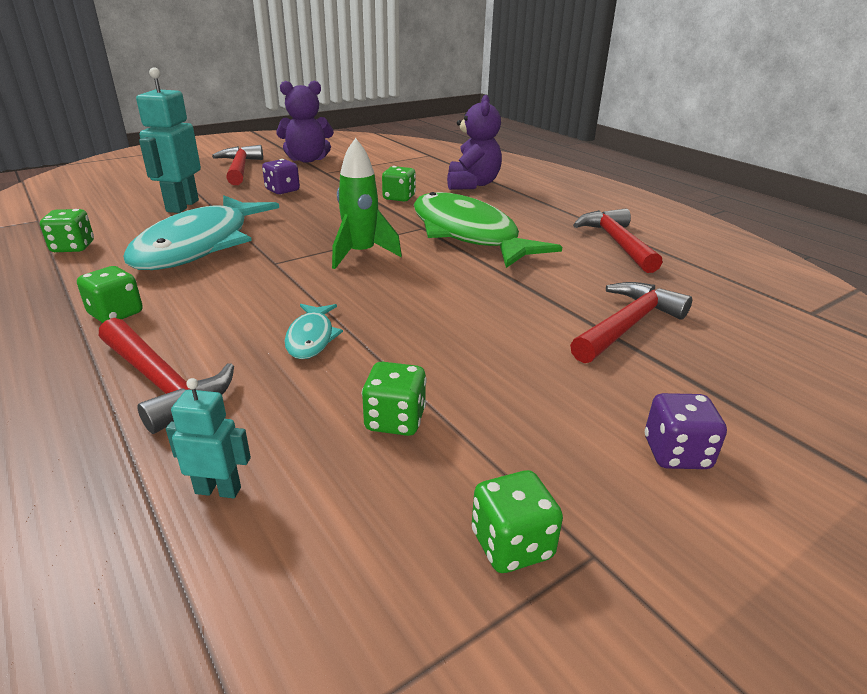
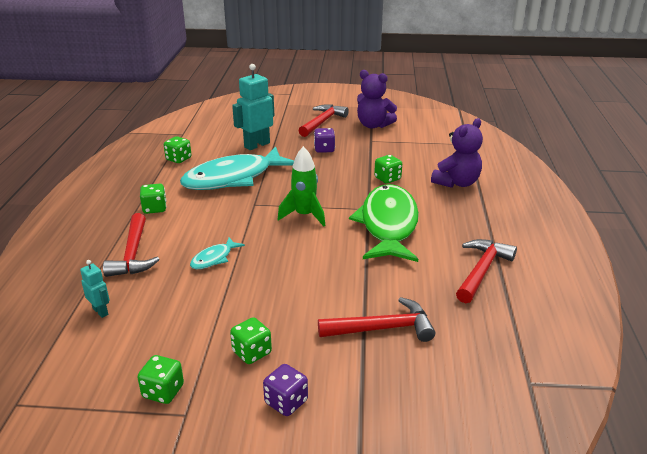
camera: 40 degrees right, 0 degrees up
green dice [362,362,427,436] -> green dice moved to [230,317,272,364]

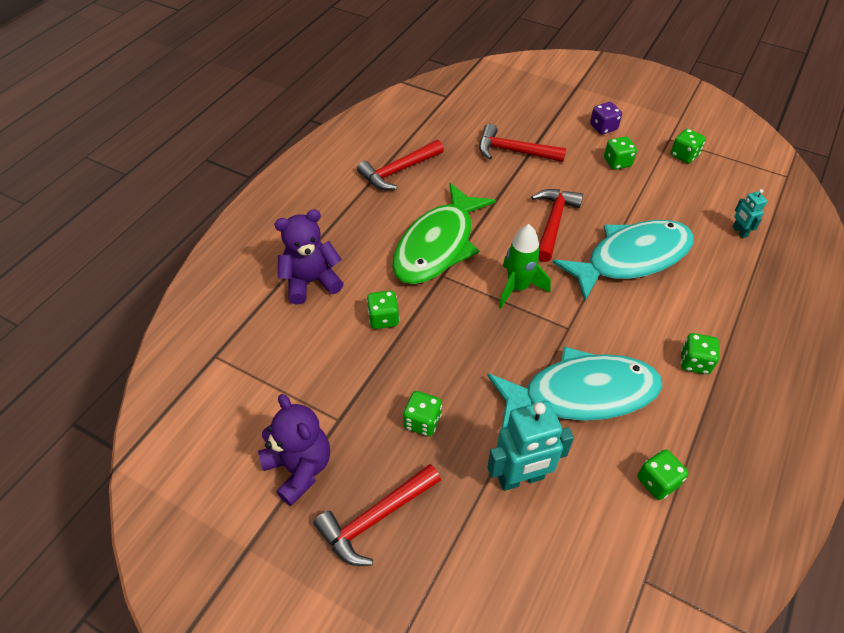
camera: 155 degrees left, 20 degrees up
red hammer [103,213,160,277] -> red hammer moved to [531,189,583,262]
turquoise fish [190,237,245,269] -> turquoise fish [553,220,694,301], size x2.35
purple dice [314,128,335,153] -> green dice [403,391,442,436]

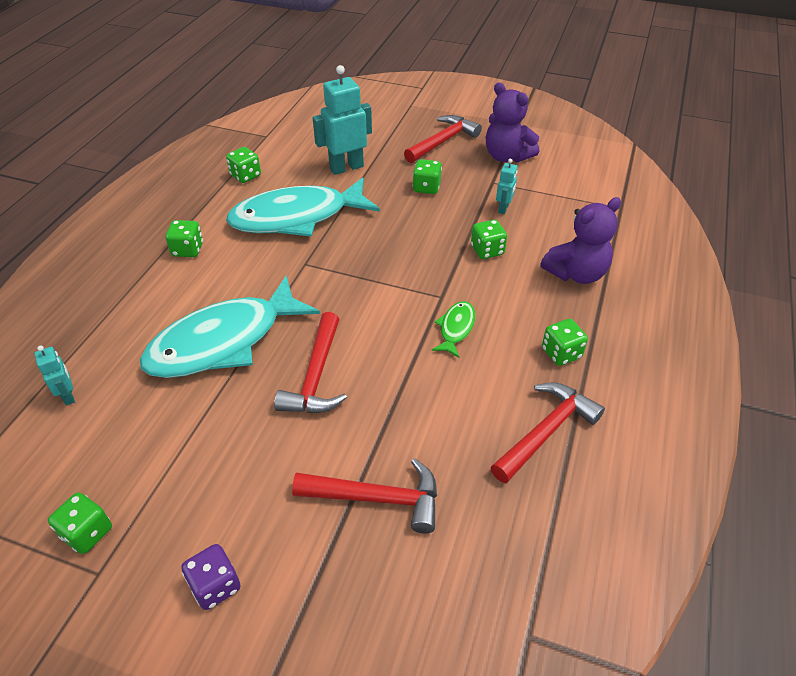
camera: 170 degrees right, 5 degrees down
green fish [392,183,496,284] -> green fish [432,301,475,358], size x0.43
green rocket [499,224,551,308] -> none
green dice [604,136,637,170] -> green dice moved to [542,319,588,366]
none -> turquoise robot [496,159,518,214]

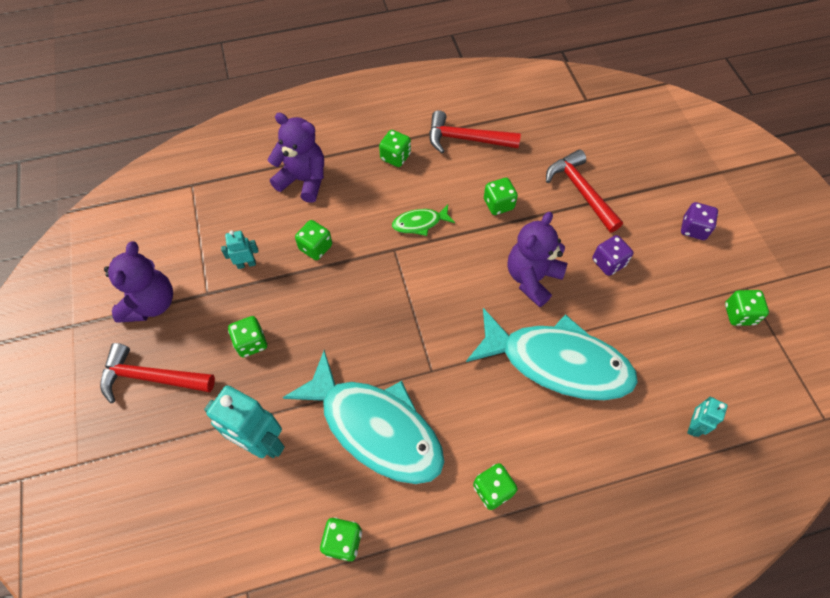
camera: 125 degrees left, 15 degrees up
red hammer [274,312,347,413] -> purple teddy bear [508,212,567,307]
none -> green dice [484,178,518,215]
none -> purple dice [593,235,633,276]

